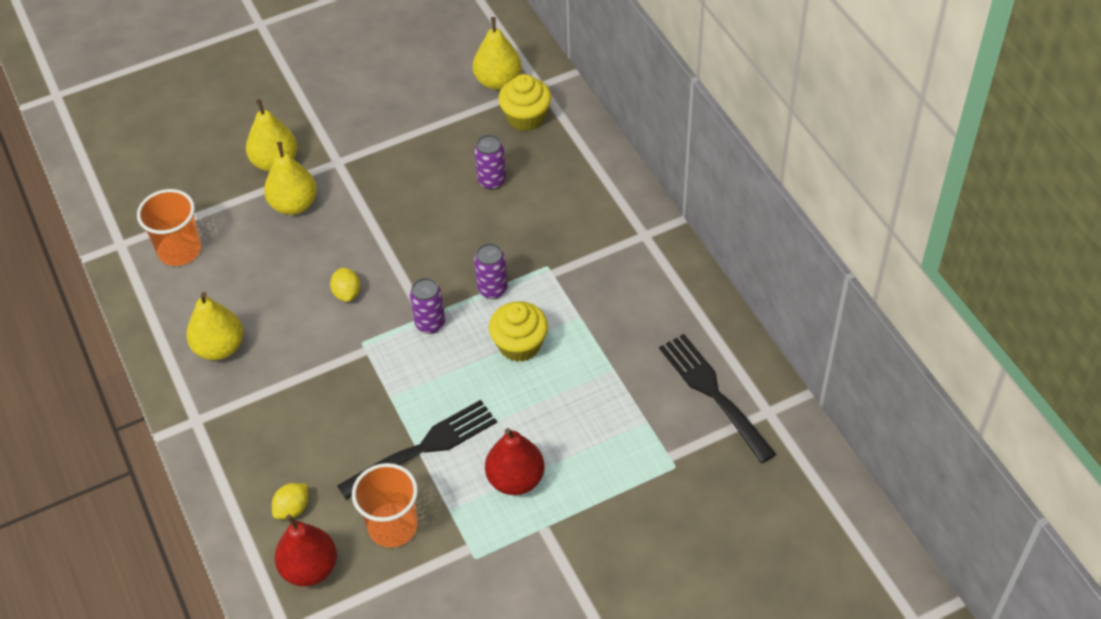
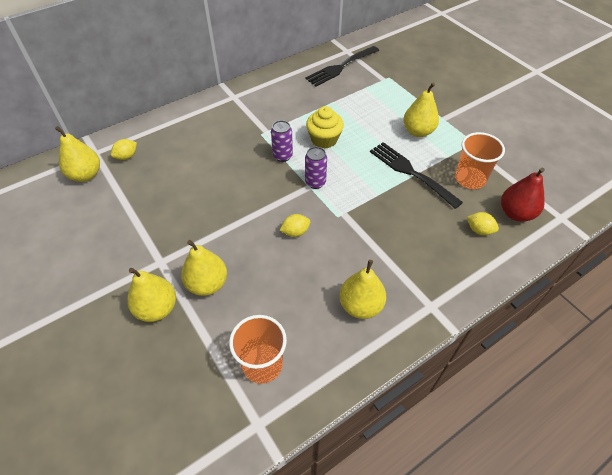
camera: 100 degrees left, 0 degrees up
purple can [474,134,506,190] -> none
red pear [485,428,544,495] -> yellow pear [403,83,439,137]
yellow cupcake [498,74,551,131] -> yellow lemon [111,139,137,160]

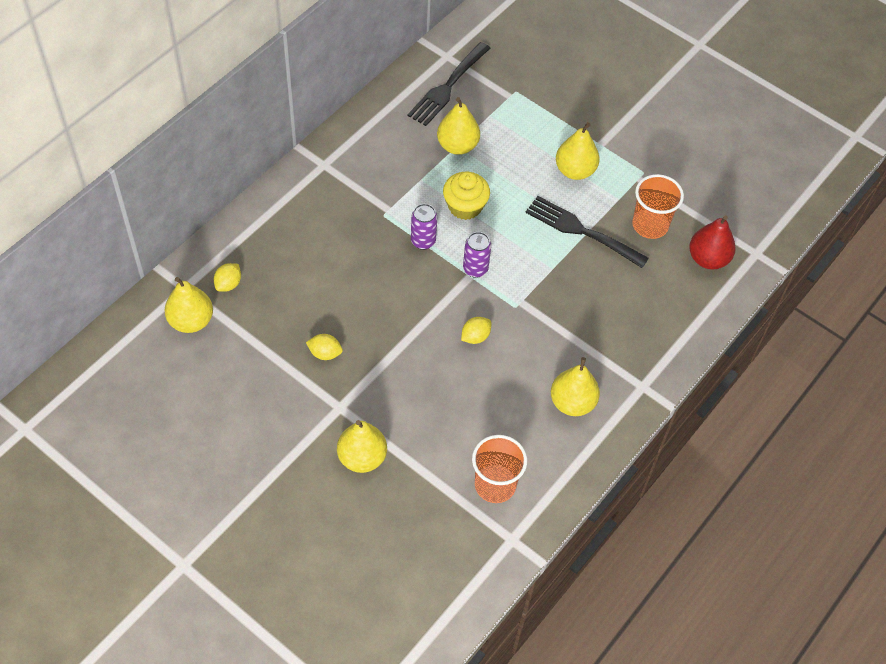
camera: 20 degrees left, 5 degrees up
yellow pear [181,240,227,296] -> yellow pear moved to [437,97,480,155]
yellow lemon [467,212,499,235] -> yellow lemon moved to [306,334,343,360]

